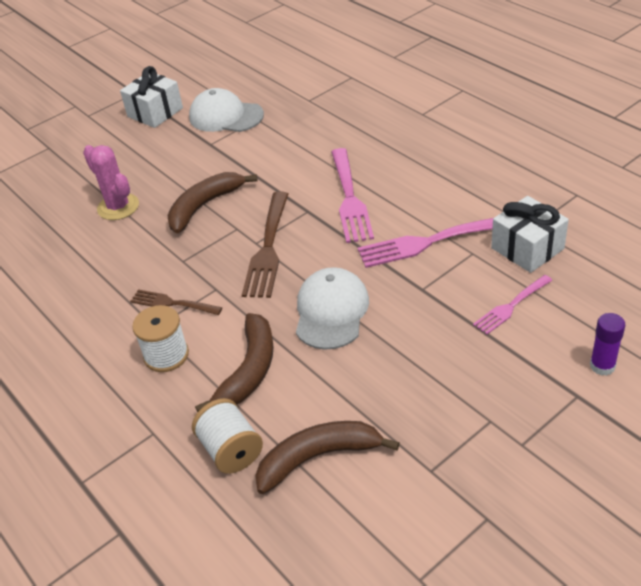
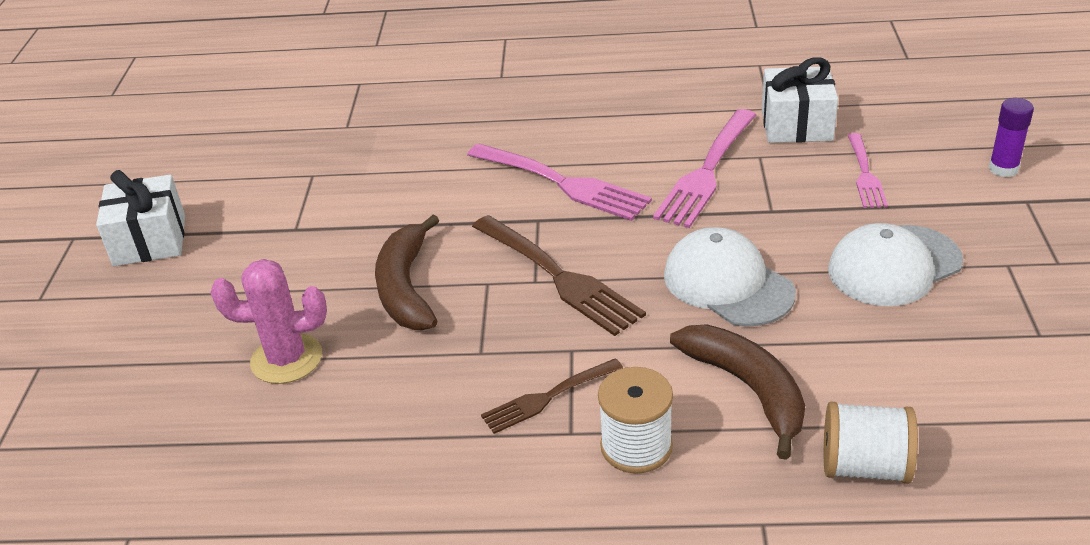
camera: 50 degrees left, 5 degrees down
white cap [189,88,264,132] -> white cap moved to [828,223,963,306]
brown banana [255,421,400,494] -> none

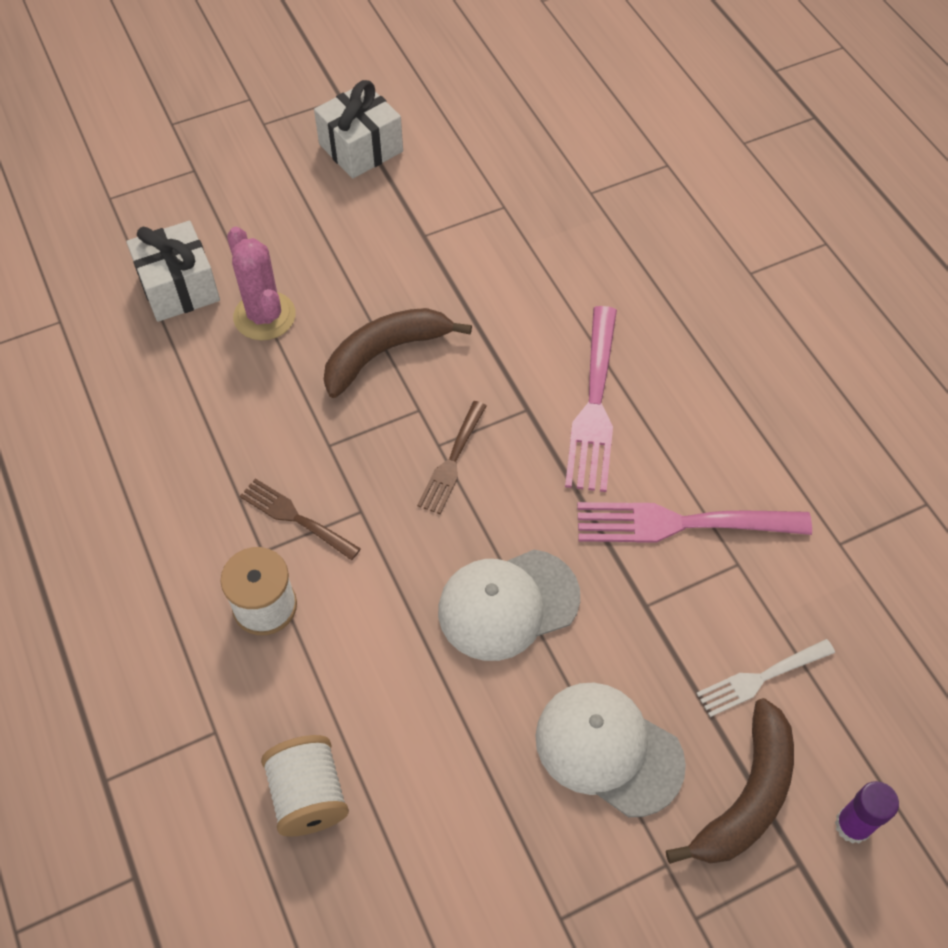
camera: 60 degrees right, 20 degrees up
brown fork [472,215,646,336] -> brown fork [417,401,487,514], size x0.60
white cap [664,227,796,327] -> white cap turned 135 degrees counterclockwise [438,550,580,661]
brown banana [670,324,805,460] -> brown banana moved to [666,698,794,864]
white gift [762,57,838,143] -> white gift moved to [126,221,220,322]
pink fork [847,133,888,208] -> white fork [696,639,835,717]

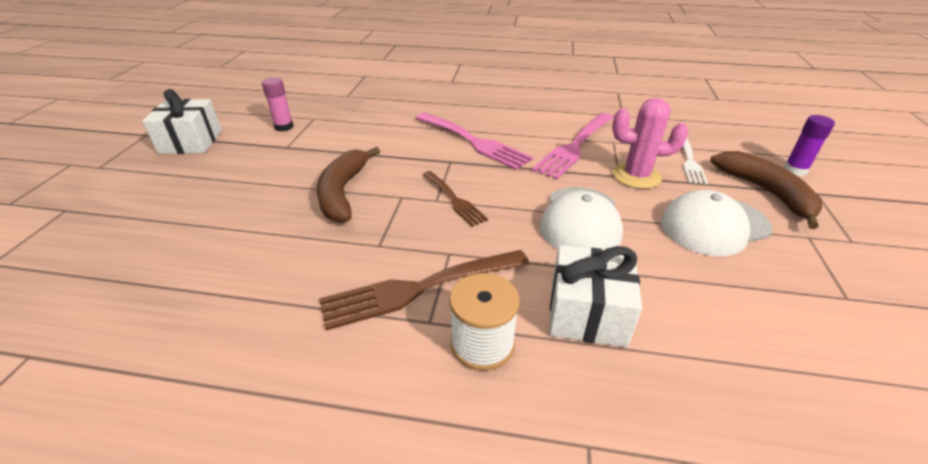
camera: 55 degrees left, 20 degrees down
white gift [126,221,220,322] -> white gift moved to [549,245,642,347]
pink cactus [227,227,296,340] -> pink cactus moved to [612,98,688,189]
brown fork [240,478,361,560] -> brown fork [319,250,529,330], size x1.68
white spool [261,735,349,837] -> none
none -> pink glue stick [262,77,294,131]

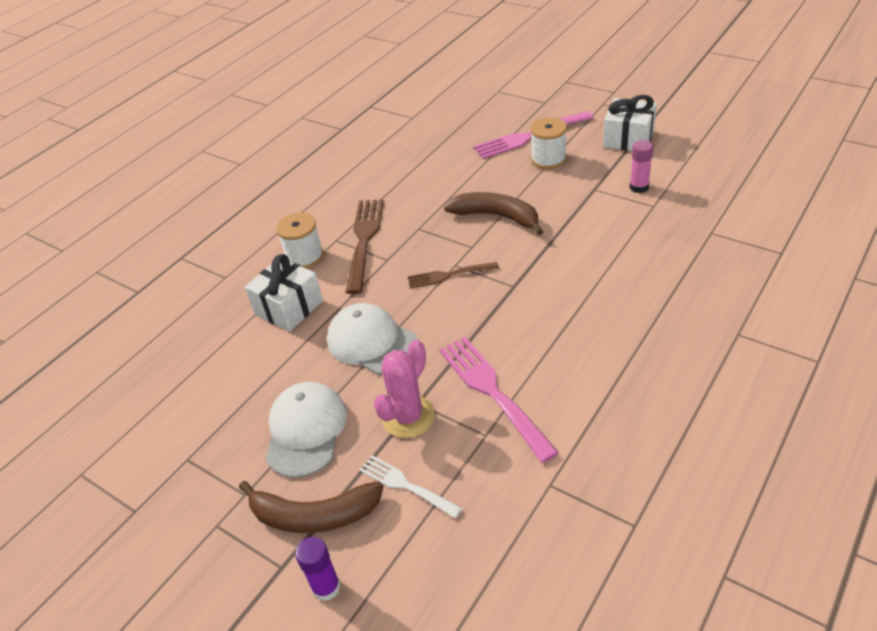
camera: 120 degrees right, 5 degrees up
pink fork [416,113,533,170] -> pink fork moved to [473,111,594,159]
none -> white spool [530,117,567,169]

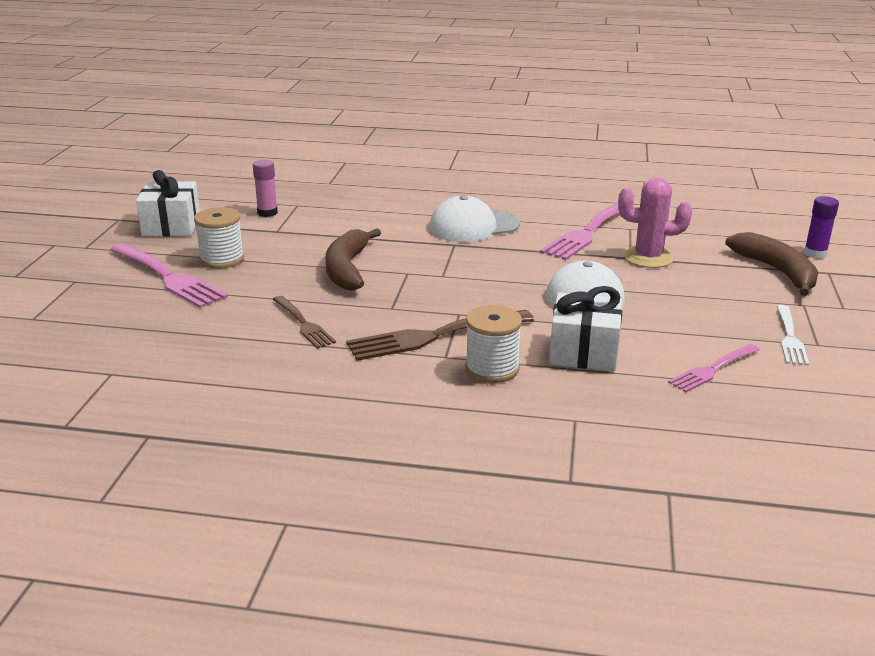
camera: 120 degrees left, 15 degrees down
white cap [265,382,347,478] -> white cap moved to [429,195,520,242]
white fork [359,455,462,518] -> white fork moved to [777,305,809,366]
brown fork [408,262,499,288] -> brown fork moved to [272,296,336,348]
none -> pink fork [668,344,760,392]

